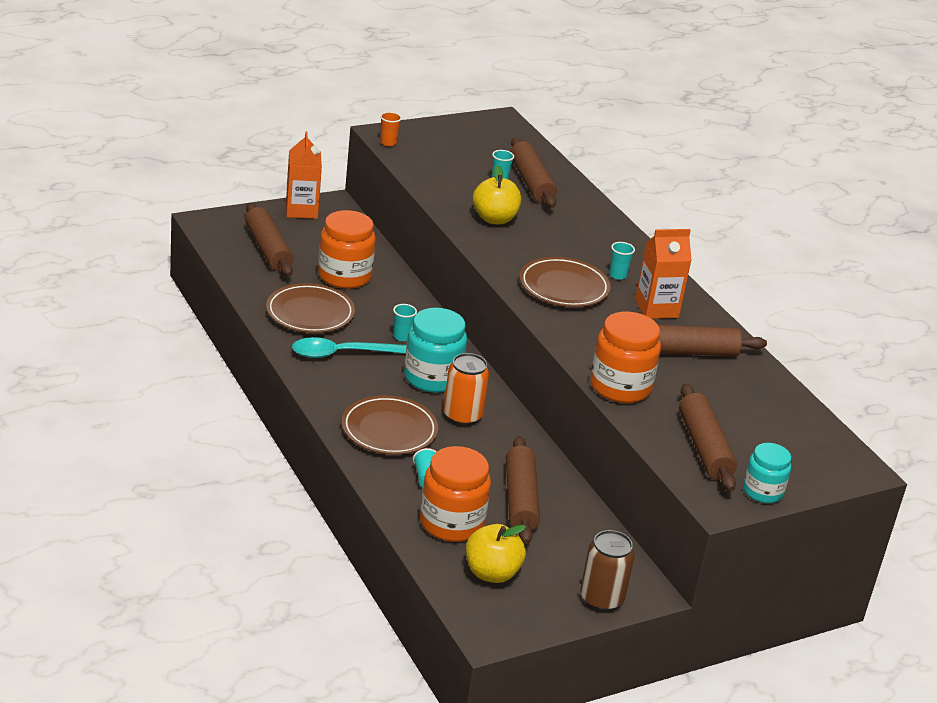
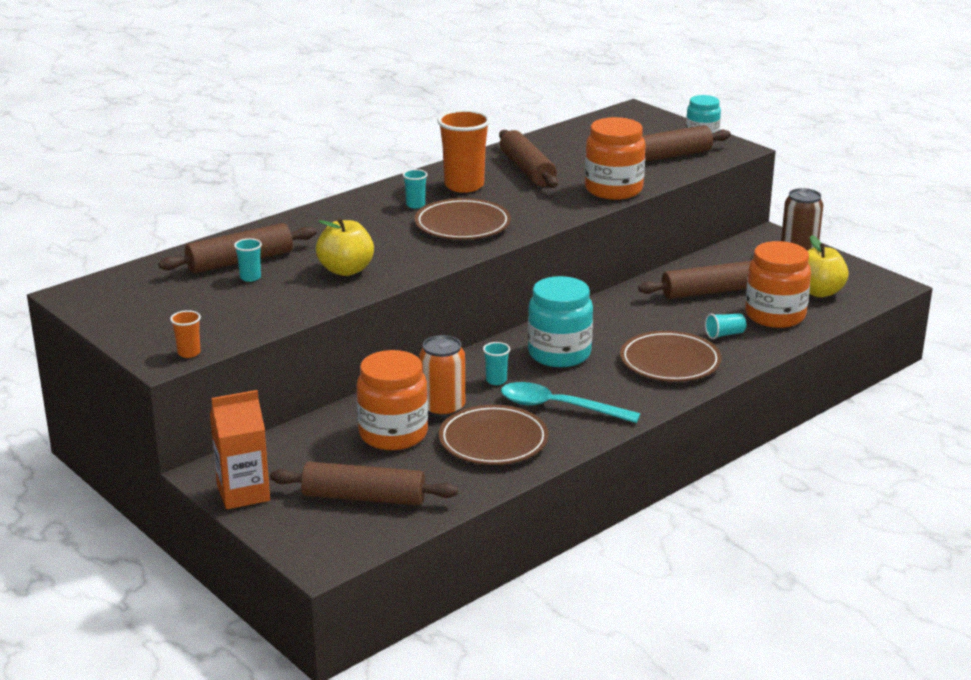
camera: 100 degrees left, 5 degrees down
brown rolling pin [245,203,293,276] -> brown rolling pin turned 45 degrees clockwise [270,462,458,506]
turquoise spoon [292,337,406,358] -> turquoise spoon turned 135 degrees clockwise [501,382,640,423]
orange can [443,353,489,426] -> orange can moved to [419,335,465,418]
orange carton [635,229,692,319] -> orange cup [437,110,491,193]

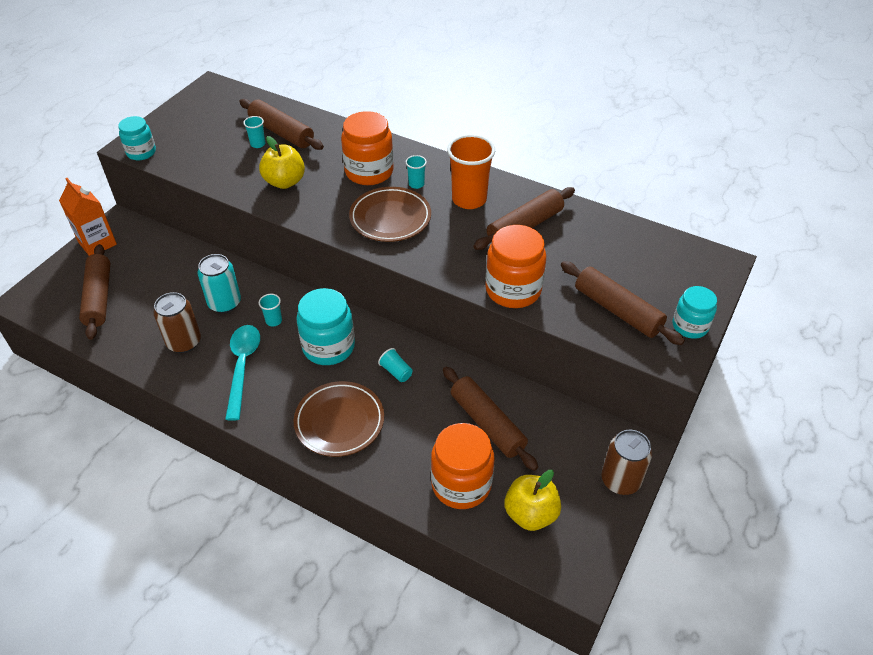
camera: 70 degrees right, 20 degrees up
orange cup [170,310,201,358] -> turquoise jar [118,116,156,160]
orange jar [356,350,428,450] -> orange jar moved to [341,111,394,185]
orange can [419,335,465,418] -> turquoise can [197,254,241,313]
brown plate [439,405,549,465] -> brown can [154,292,201,353]
turquoise cup [705,313,746,339] -> turquoise cup moved to [378,348,412,382]

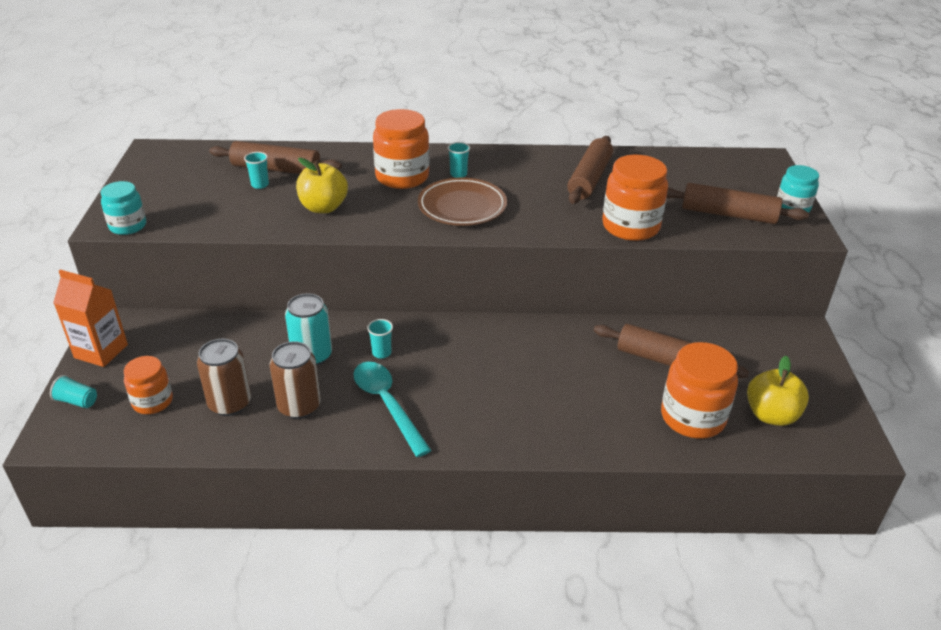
camera: 30 degrees left, 10 degrees down
brown rolling pin [79,244,110,340] -> orange jar [124,356,173,414]
brown plate [294,381,384,457] -> none
turquoise jar [296,288,355,365] -> none
turquoise cup [378,348,412,382] -> turquoise cup moved to [50,375,97,408]
orange cup [447,135,495,209] -> none
brown can [602,430,652,495] -> brown can moved to [197,339,251,416]

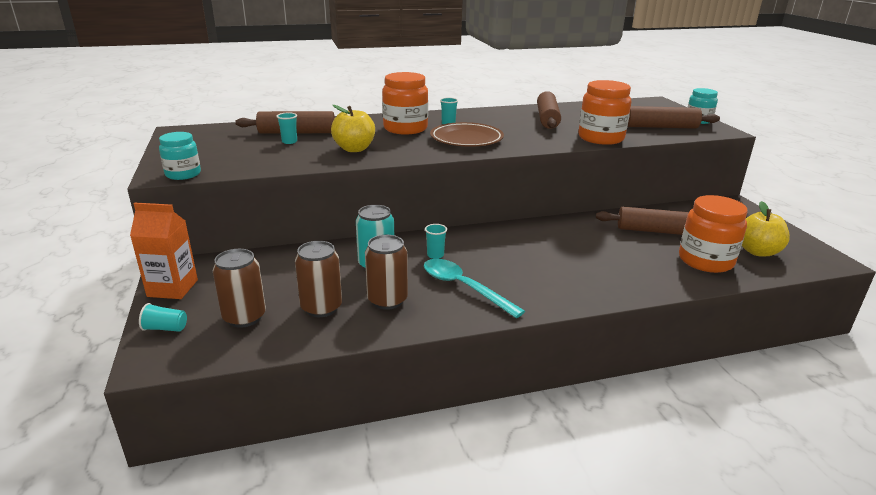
camera: 15 degrees left, 10 degrees down
orange jar [124,356,173,414] -> brown can [212,249,266,328]

